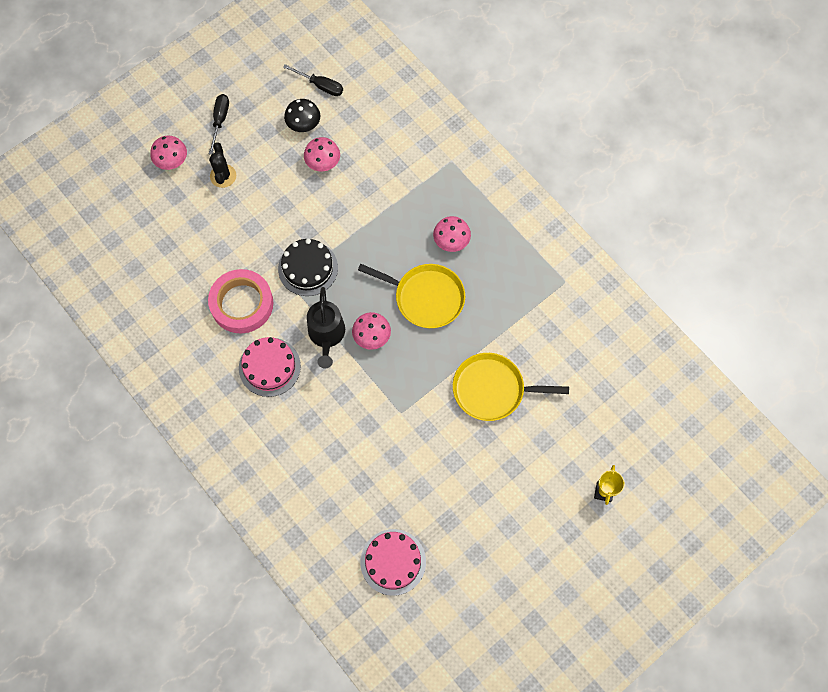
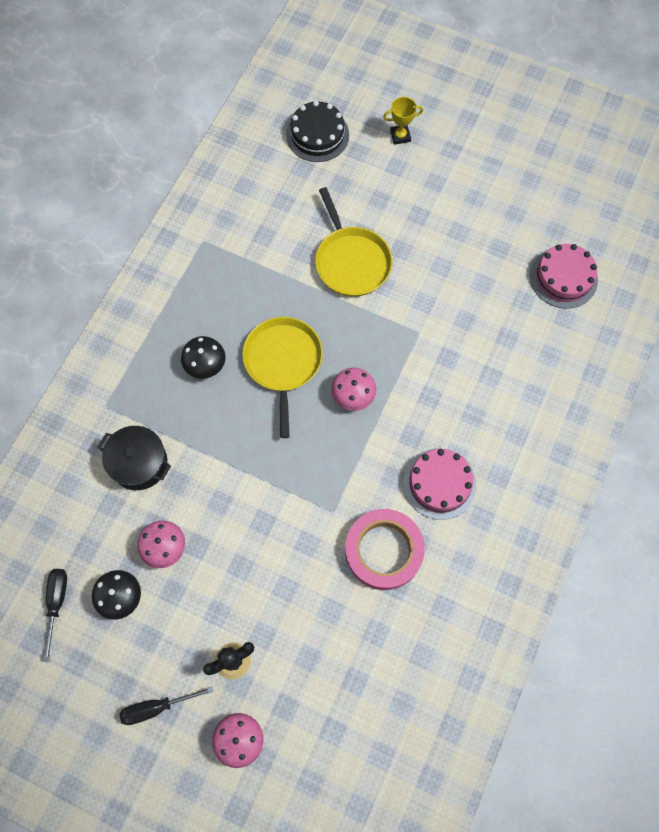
camera: 115 degrees left, 0 degrees up
black cake [278,239,338,296] -> black cake moved to [286,101,349,162]
black watering can [307,287,345,368] -> none
pink mushroom [433,216,471,252] -> black mushroom [181,336,226,379]
none -> black pot [98,426,171,490]

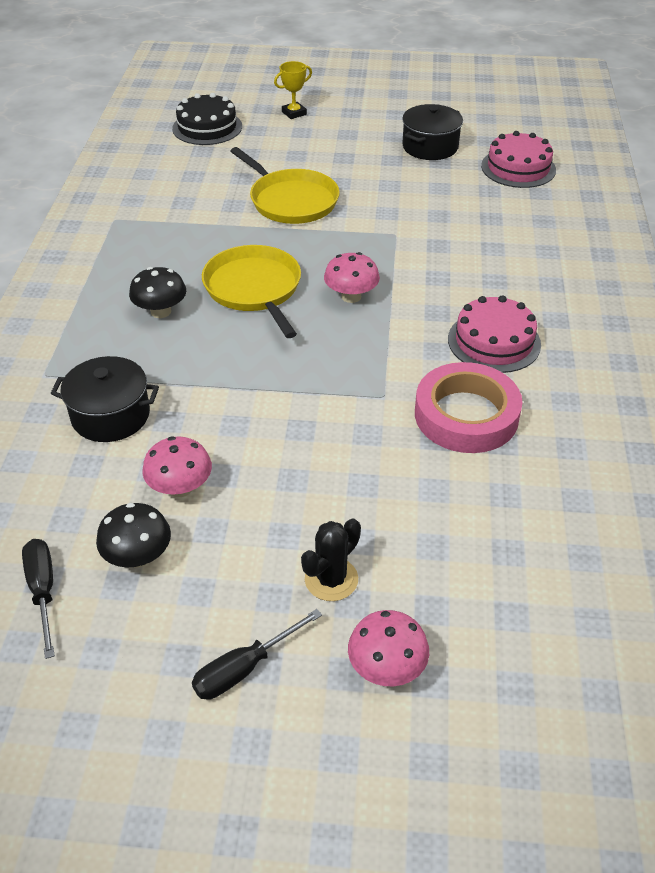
camera: 20 degrees left, 25 degrees down
none -> black pot [402,104,463,160]

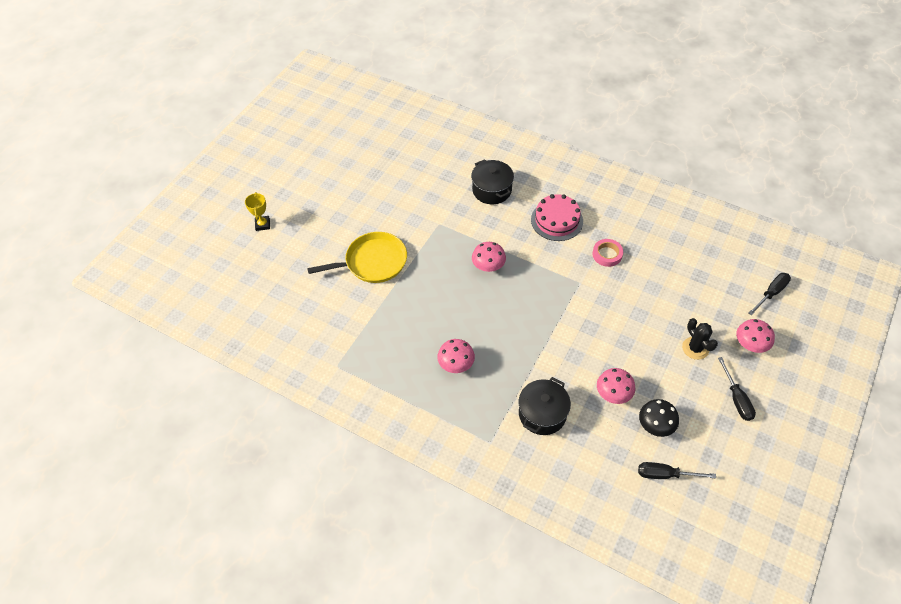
camera: 65 degrees left, 10 degrees up
black mushroom [129,267,186,318] -> pink mushroom [437,339,475,373]
black cake [172,93,242,145] -> none
yellow pan [202,245,301,338] -> none
black pot [402,104,463,160] -> black pot moved to [471,159,514,204]
pink tape [415,362,523,453] -> pink tape [592,239,623,267], size x0.53
pink cake [481,131,556,188] -> none
none -> black screwdriver [749,273,791,316]

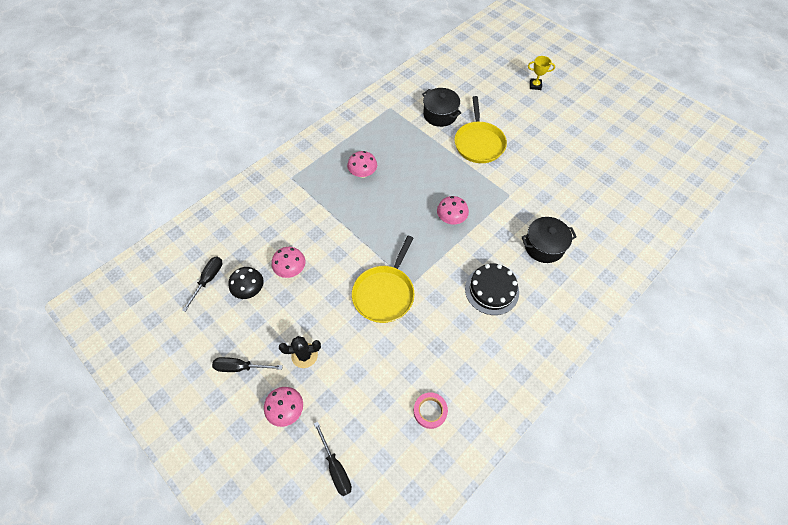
camera: 105 degrees right, 5 degrees up
black pot [519,377,571,435] -> black pot moved to [422,88,462,127]
pink cake [531,194,583,241] -> black cake [465,264,519,315]
pink tape [592,239,623,267] -> pink tape moved to [414,392,448,429]
none -> yellow pan [352,236,414,323]

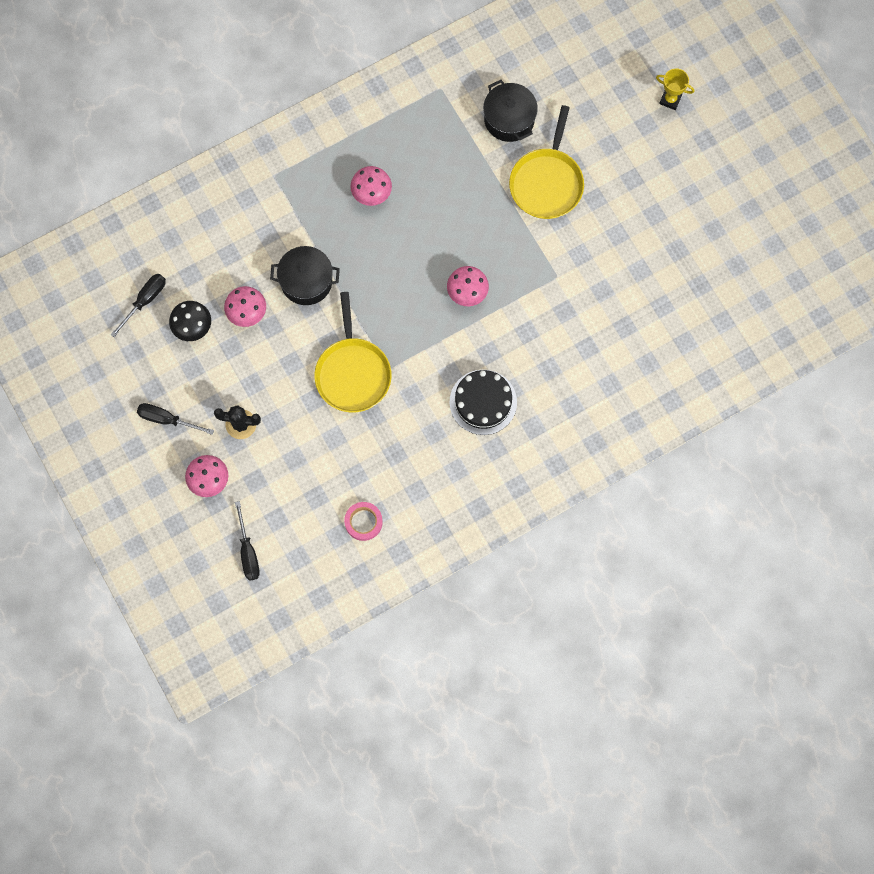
camera: 15 degrees right, 15 degrees up
yellow pan [352,236,414,323] -> yellow pan turned 45 degrees counterclockwise [314,292,392,413]
black pot [521,217,576,263] -> black pot moved to [270,246,340,305]

